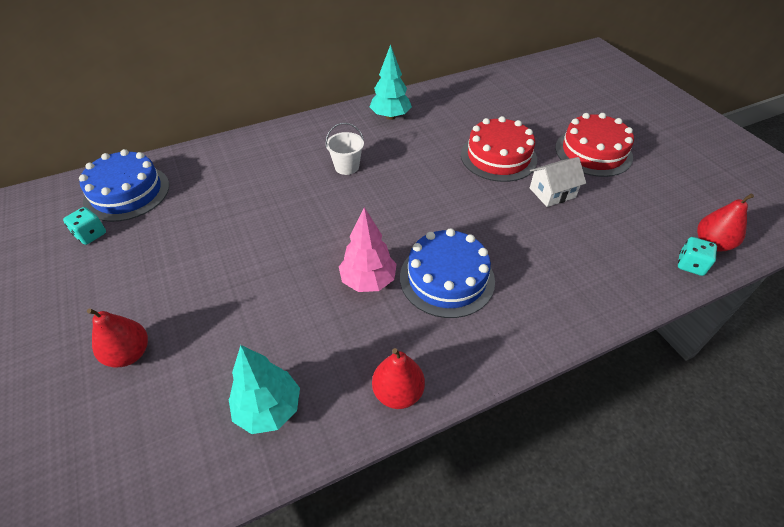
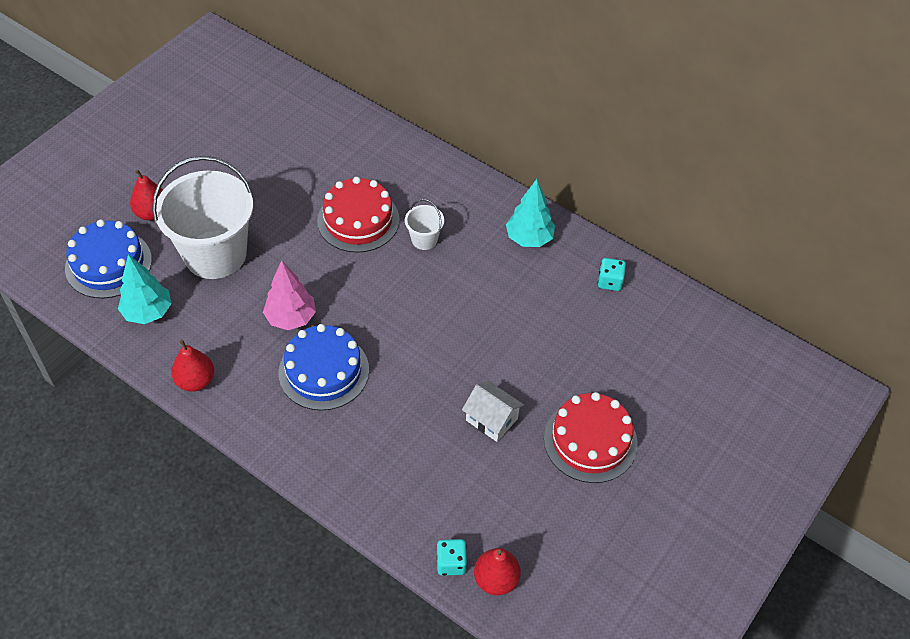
camera: 60 degrees right, 5 degrees up
turquoise dice [63,207,106,245] -> turquoise dice moved to [598,258,626,291]
blue cake [79,149,169,222] -> blue cake moved to [65,219,152,298]
red cake [461,116,537,182] -> red cake moved to [317,177,400,253]
none -> white bucket [152,156,253,279]

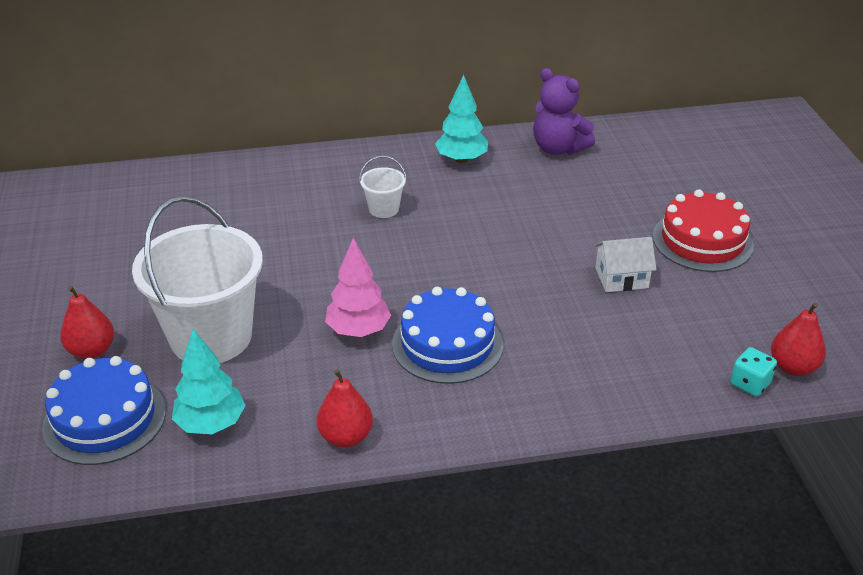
camera: 45 degrees left, 15 degrees down
red cake [317,177,400,253] -> none
turquoise dice [598,258,626,291] -> purple teddy bear [533,68,595,155]

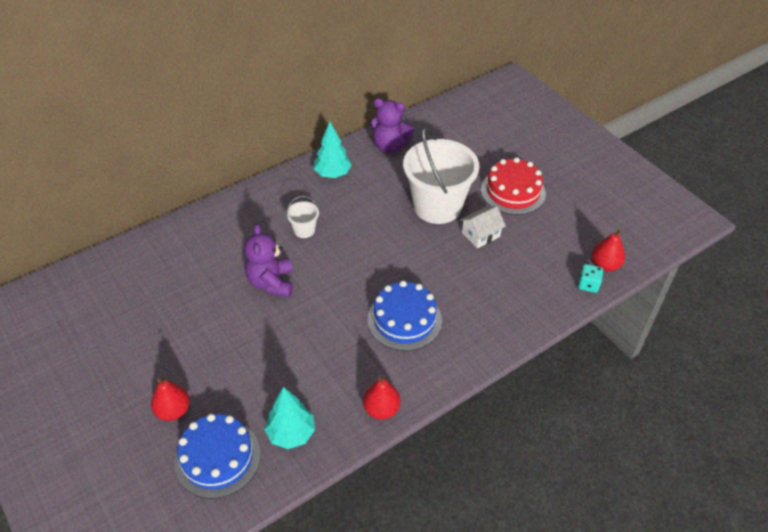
camera: 25 degrees left, 10 degrees up
white bucket [132,196,263,363] -> white bucket moved to [403,127,479,224]
pink tree [325,238,391,337] -> none
none -> purple teddy bear [244,224,293,297]

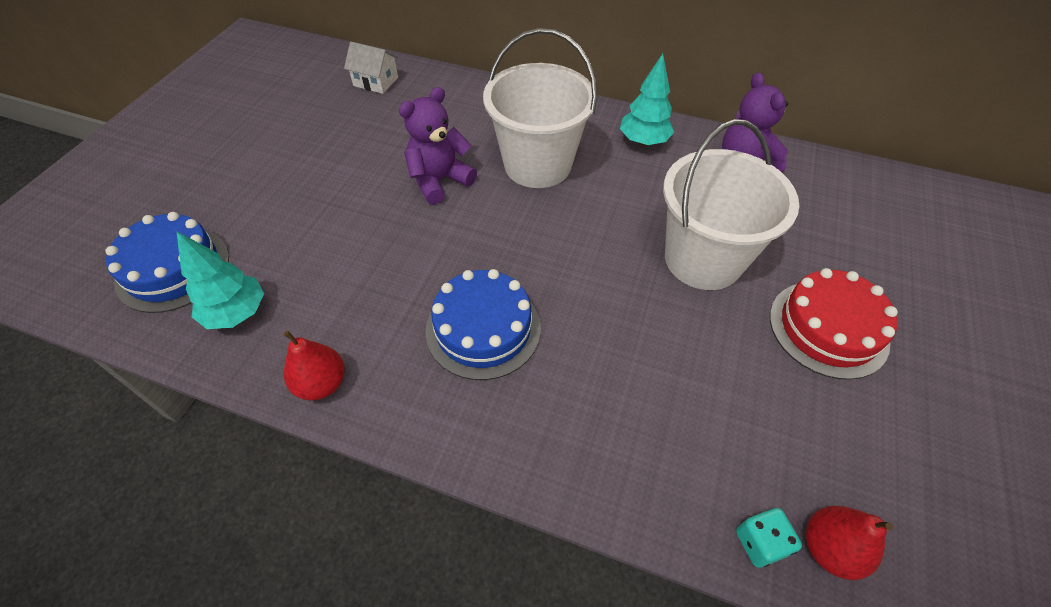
camera: 55 degrees right, 5 degrees up
red pear [151,379,190,421] -> none
white bucket [286,196,319,238] -> white bucket [483,28,597,188], size x2.34
white house [460,206,506,248] -> white house moved to [344,42,398,94]

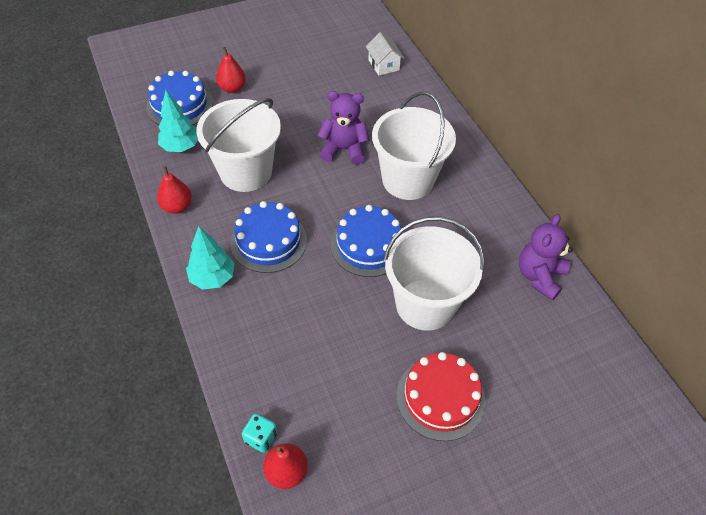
camera: 45 degrees right, 0 degrees up
turquoise tree [620,54,674,146] -> turquoise tree moved to [186,226,235,290]
none -> white bucket [196,98,281,192]
none -> red pear [216,47,246,93]
none -> blue cake [331,205,403,277]

